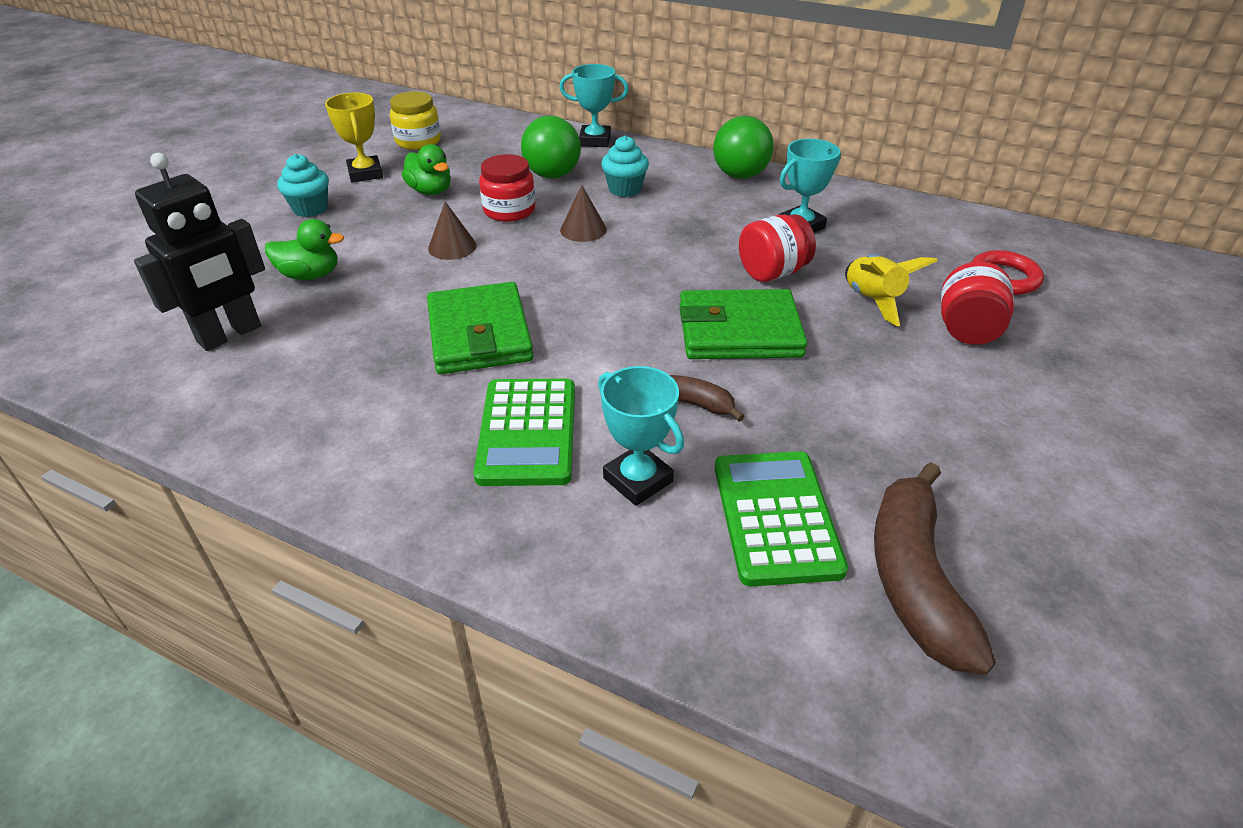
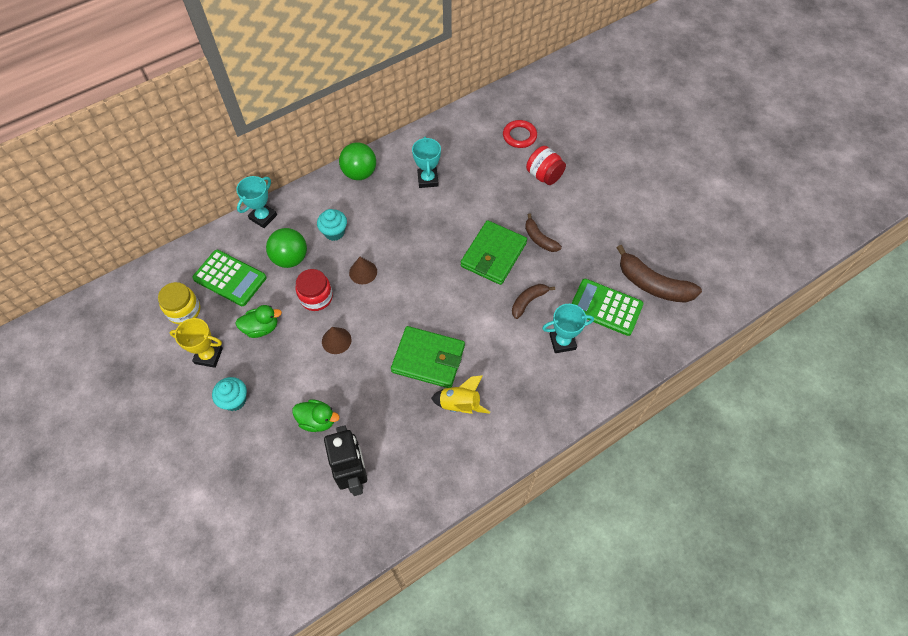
camera: 60 degrees left, 20 degrees up
green duck [265,219,344,280] -> green duck turned 75 degrees clockwise [292,399,340,432]
green calculator [474,378,575,486] -> green calculator moved to [192,250,267,306]
red jar [739,214,816,282] -> none
yellow rocket [845,254,938,326] -> yellow rocket moved to [431,375,490,414]
none -> brown banana [525,213,562,252]

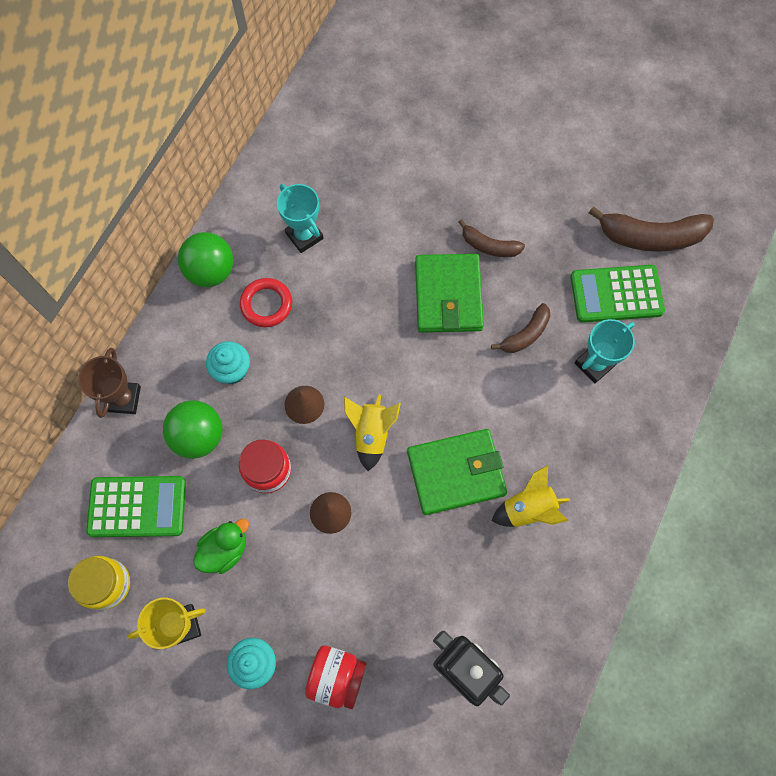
camera: 30 degrees left, 10 degrees up
turquoise trophy [236,176,277,228] -> brown trophy [78,348,141,418]
green duck [292,399,340,432] -> none
red ring [503,120,537,148] -> red ring moved to [240,278,292,327]
brown banana [512,284,555,319] -> brown banana turned 150 degrees counterclockwise [491,303,551,353]
red jar [526,146,566,185] -> red jar moved to [305,646,366,709]
none -> yellow rocket [344,395,401,471]

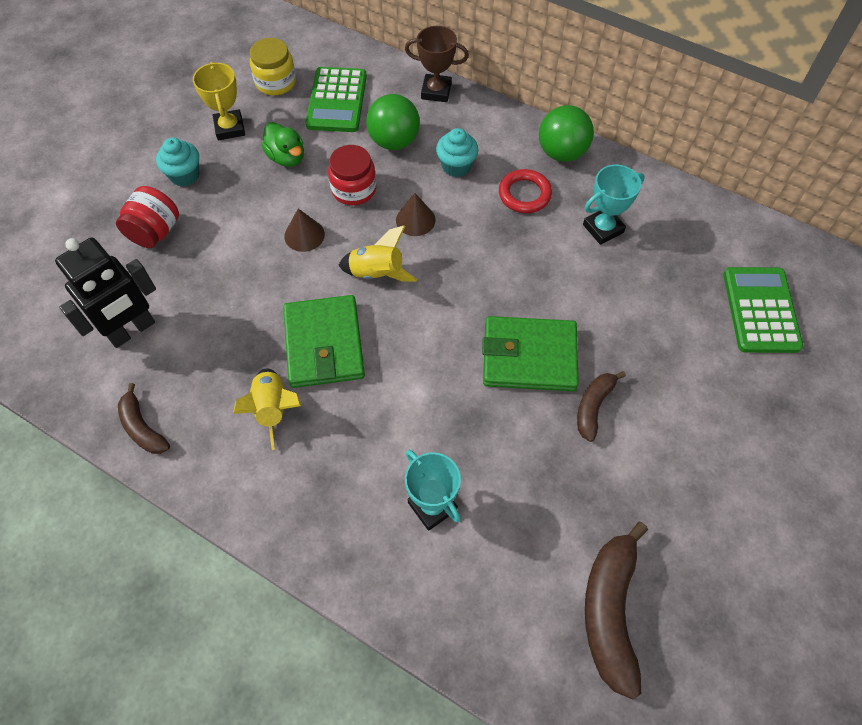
camera: 95 degrees right, 10 degrees down
brown banana [491,303,551,353] -> brown banana moved to [118,383,170,454]
green calculator [570,265,665,323] -> green calculator moved to [723,267,803,353]

